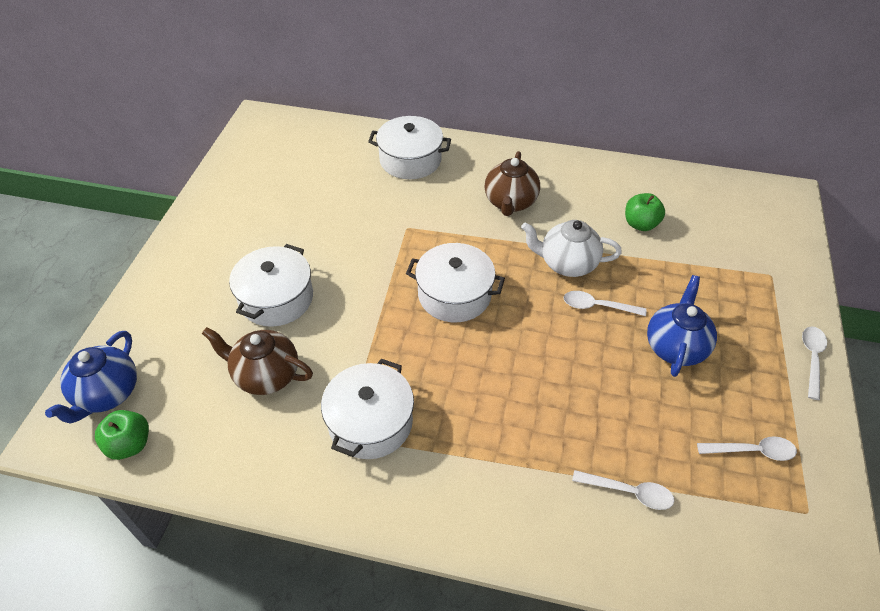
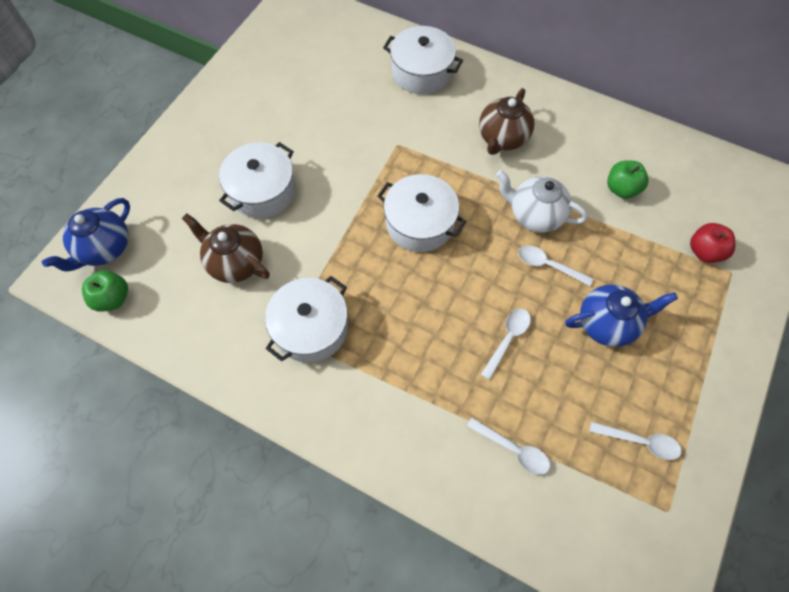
camera: 15 degrees right, 15 degrees up
blue teapot [647,275,717,377] -> blue teapot turned 45 degrees clockwise [565,284,678,347]
white spoon [802,327,827,400] -> white spoon moved to [481,309,531,380]
none -> red apple [690,223,735,263]

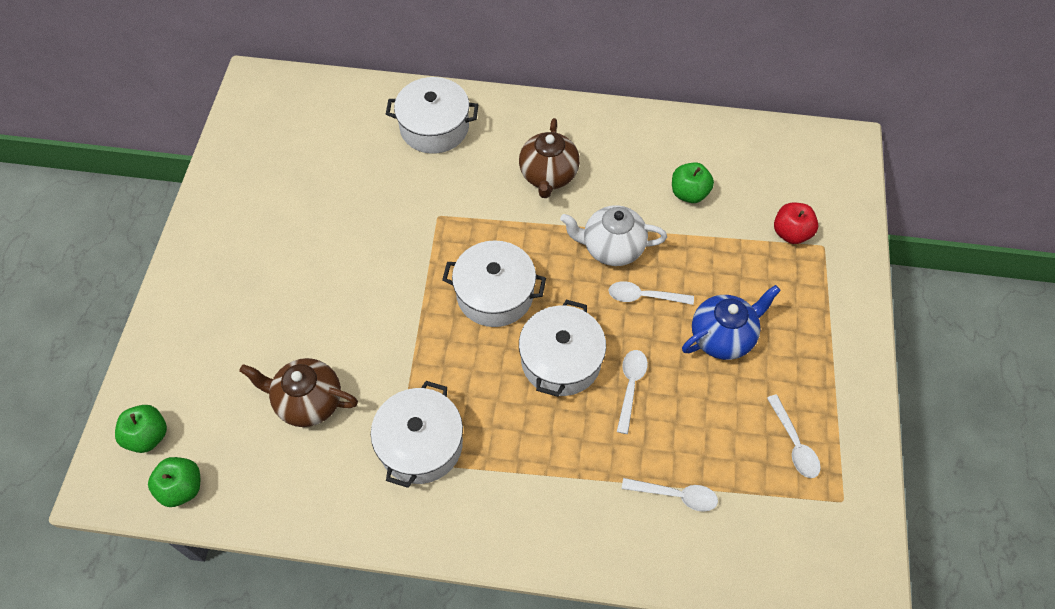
camera: 20 degrees left, 5 degrees down
blue teapot [42,198,130,272] -> green apple [115,405,167,453]
white pot [219,142,296,218] -> white pot moved to [519,300,606,397]
white spoon [590,421,682,460] -> white spoon turned 75 degrees clockwise [767,394,821,478]

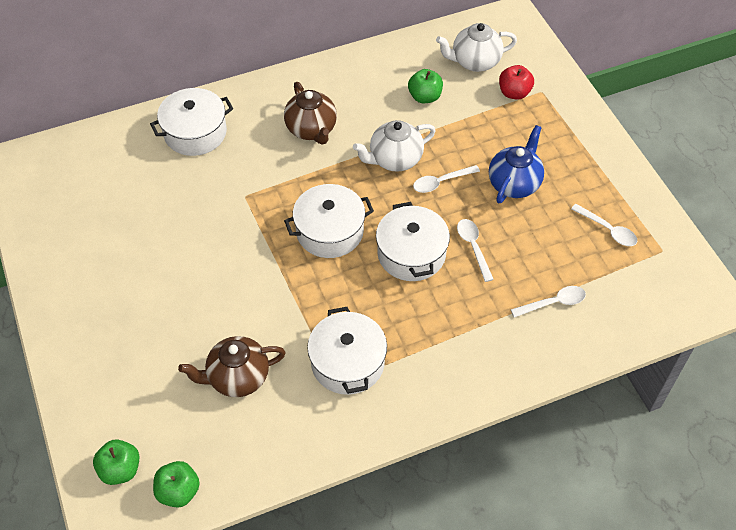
camera: 30 degrees left, 5 degrees down
none -> white teapot [436,23,517,72]

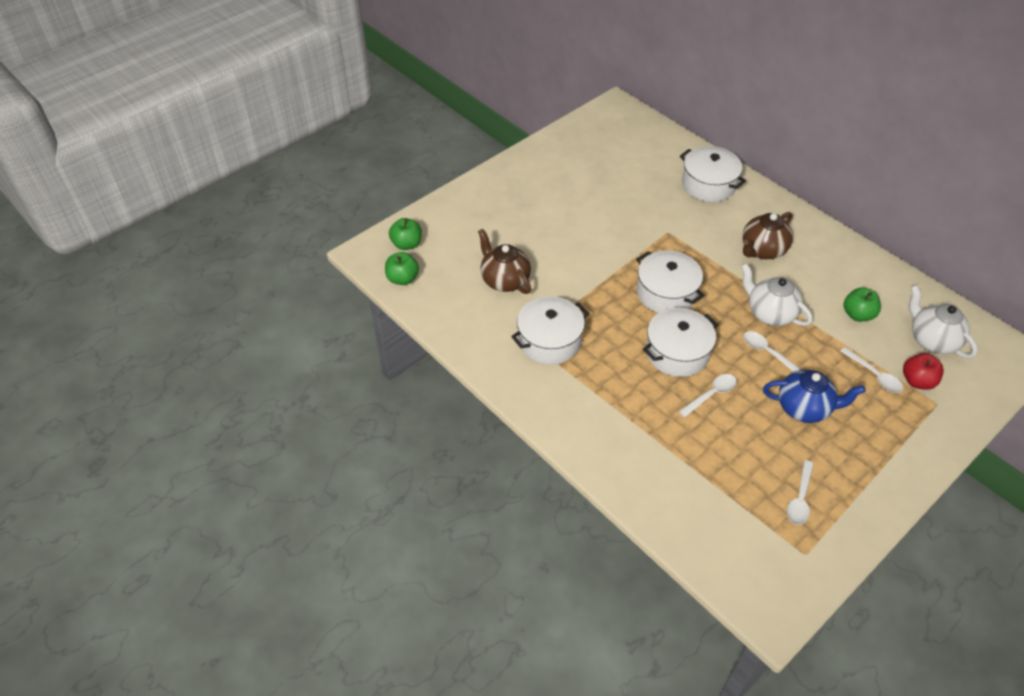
camera: 70 degrees right, 5 degrees down
white spoon [511,286,586,318] -> white spoon moved to [840,347,903,393]

